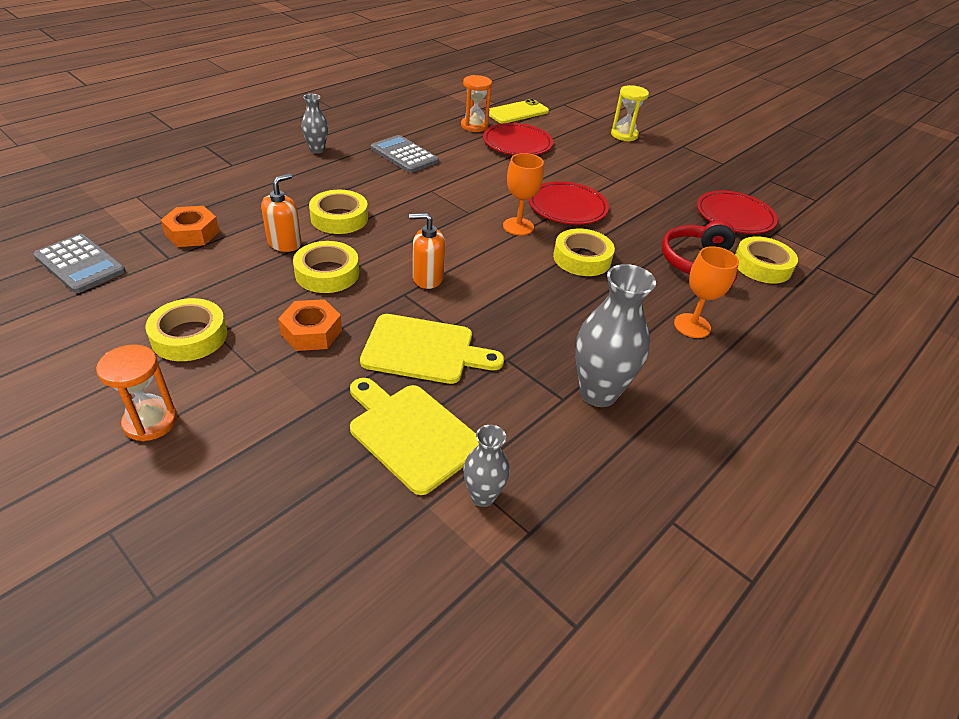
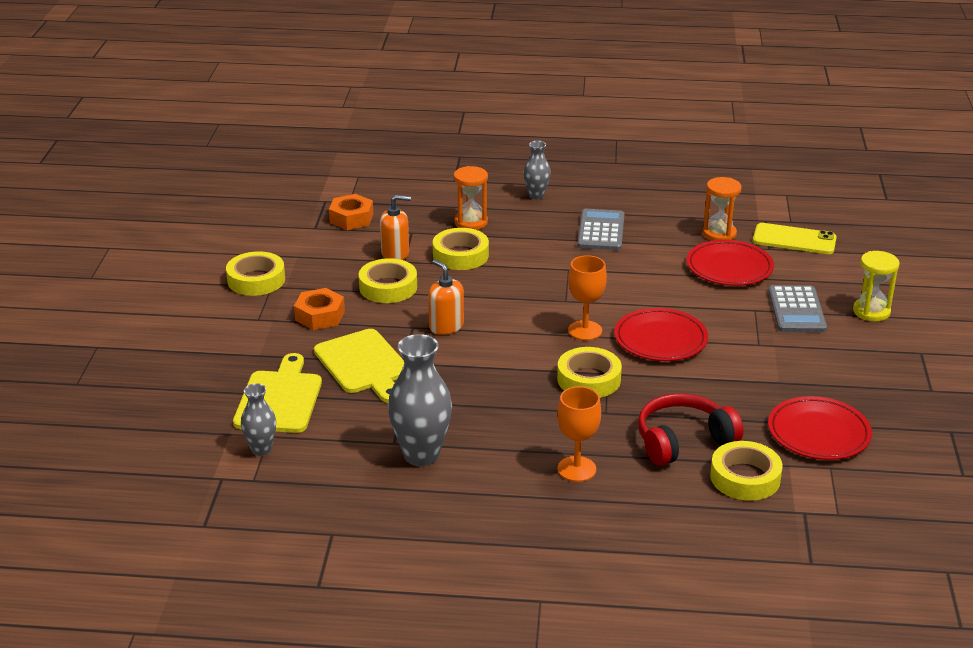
camera: 55 degrees right, 10 degrees down
grey calculator [33,234,126,293] -> grey calculator moved to [768,285,827,332]
orange hourglass [96,344,177,441] -> orange hourglass moved to [454,166,488,230]

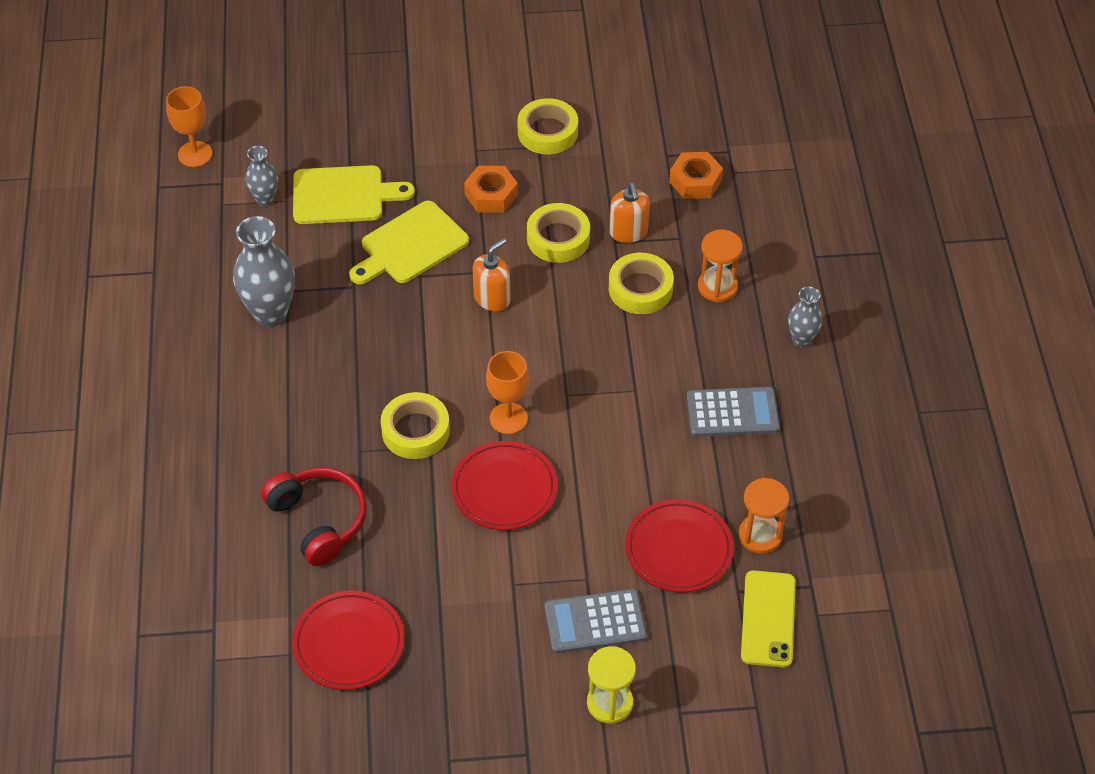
camera: 80 degrees right, 20 degrees up
orange goblet [557,386,601,482] -> orange goblet moved to [166,86,212,167]
yellow tape [710,441,783,501] -> none

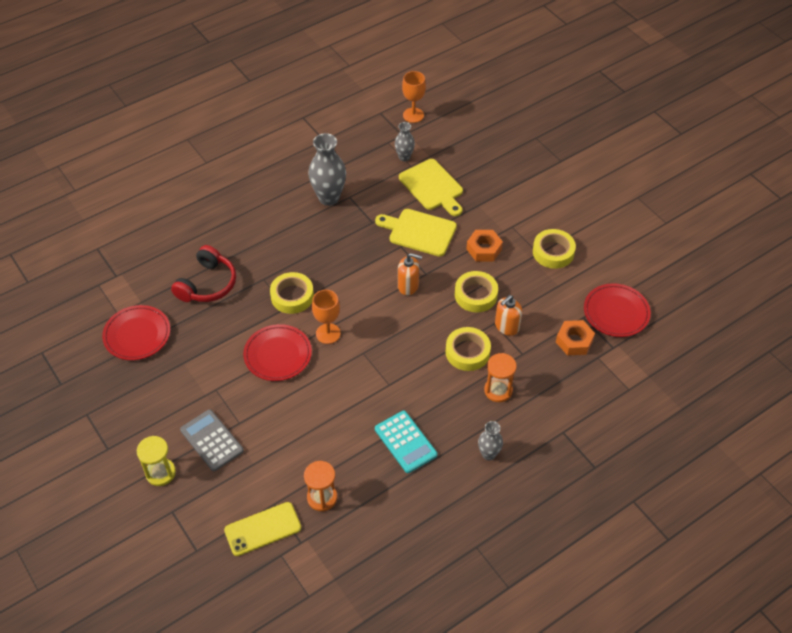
camera: 60 degrees right, 0 degrees up
red plate [625,499,734,593] -> red plate moved to [584,283,651,337]
grey calculator [687,387,780,437] -> turquoise calculator [375,411,437,473]

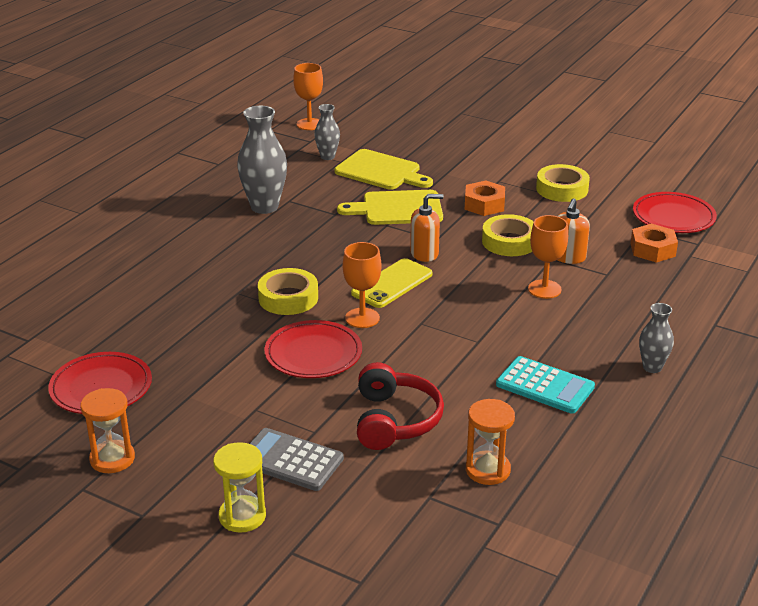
camera: 25 degrees left, 20 degrees down
red headphones [171,245,236,302] -> red headphones moved to [357,362,444,450]
yellow phone [224,502,301,556] -> yellow phone moved to [351,258,432,308]
yellow tape [446,327,491,371] -> orange goblet [528,215,568,299]
orange hourglass [484,353,517,402] -> orange hourglass moved to [80,388,135,473]

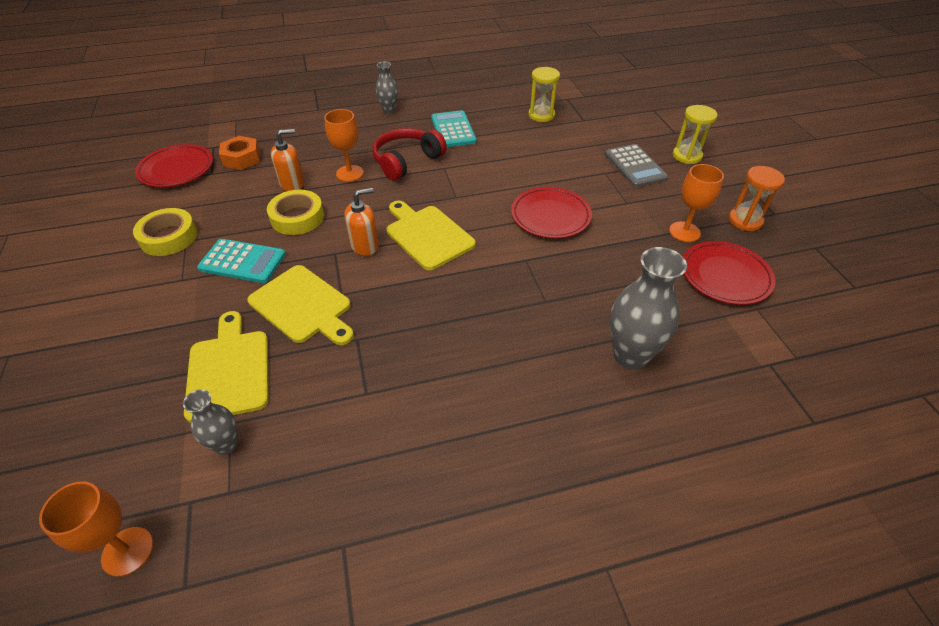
camera: 135 degrees left, 15 degrees up
grey vase [237,106,287,214] -> grey vase moved to [610,247,687,370]
yellow tape [258,268,318,315] -> none
orange goblet [343,242,382,328] -> orange goblet moved to [669,164,724,242]
yellow phone [351,258,432,308] -> yellow cutting board [386,201,476,270]
red headphones [357,362,444,450] -> red headphones moved to [373,128,447,180]
orange soap dispenser [410,194,444,262] -> orange soap dispenser turned 120 degrees clockwise [344,188,379,256]
orange nut [465,180,505,216] -> turquoise calculator [197,239,286,283]
orange hourglass [466,399,515,485] -> yellow hourglass [529,67,560,122]

